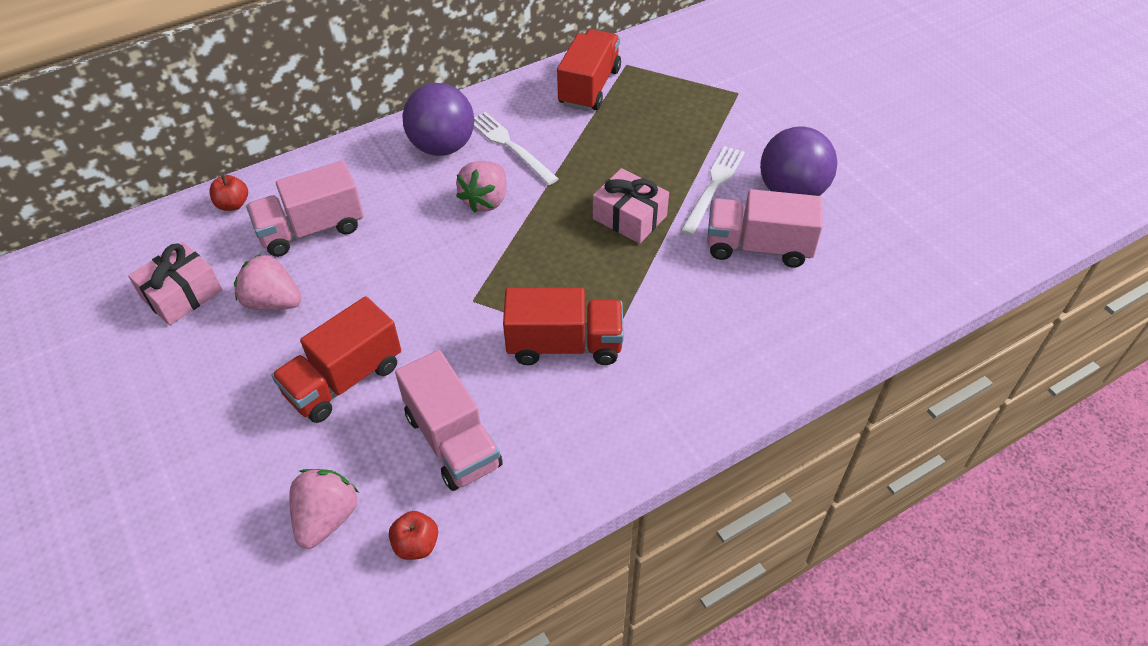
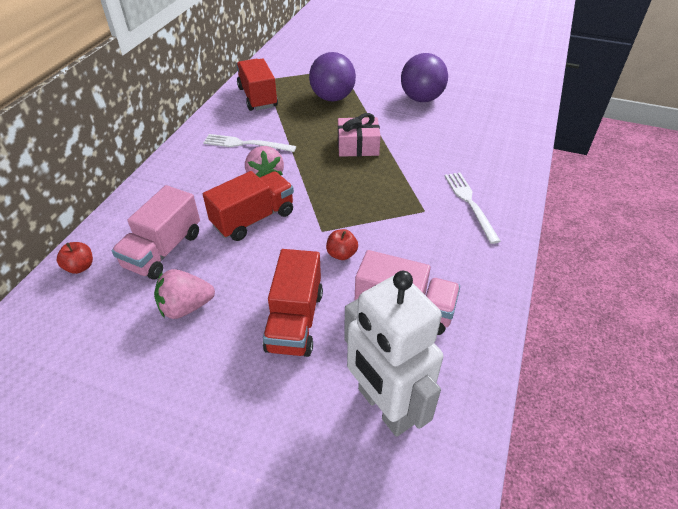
camera: 40 degrees left, 5 degrees down
pink gift [128,242,222,325] -> none
pink strawberry [289,469,359,549] -> white robot [344,271,443,437]
red apple [389,511,438,560] -> red apple moved to [326,229,358,260]
purple ball [402,83,474,156] -> purple ball moved to [309,52,356,101]
red truck [503,288,624,365] -> red truck moved to [203,171,294,241]
white fork [681,146,745,236] -> white fork moved to [445,172,501,244]
pink truck [707,189,823,268] -> none

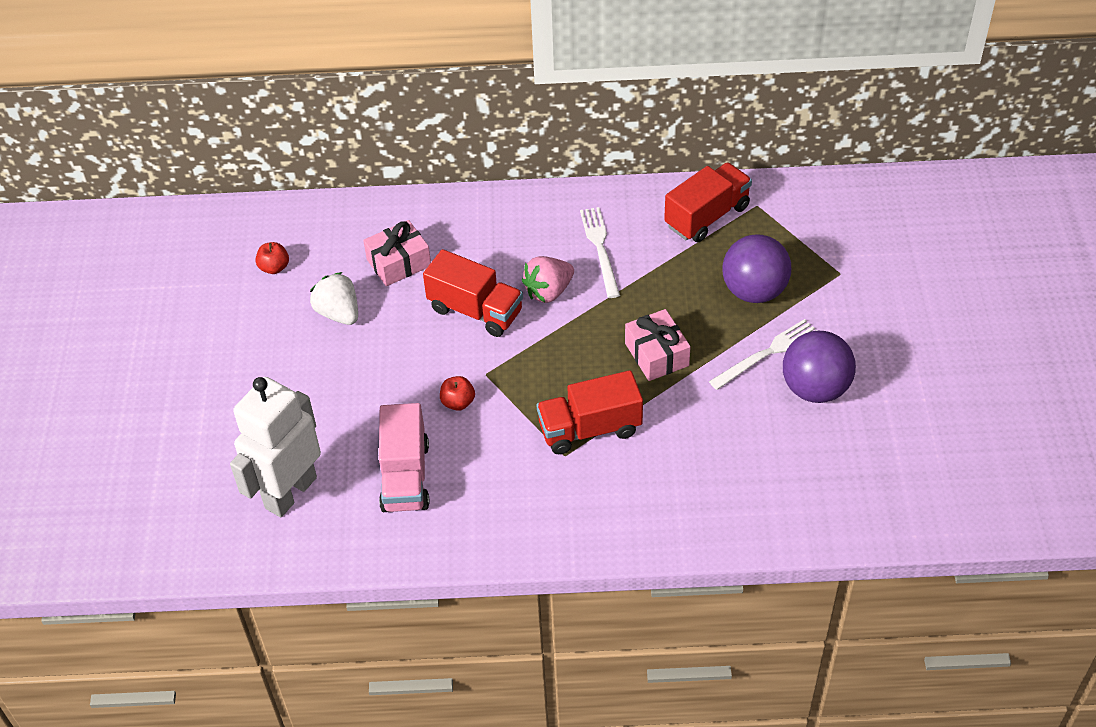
camera: 70 degrees right, 5 degrees up
red apple [57,242,93,274] -> red apple moved to [256,242,289,274]
pink truck [112,185,200,280] -> pink gift [363,220,431,286]
pink strawberry [154,269,215,319] -> white strawberry [310,272,358,325]
red truck [263,249,323,357] -> red truck moved to [536,370,643,454]
white fork [445,172,501,244] -> white fork moved to [709,319,817,390]

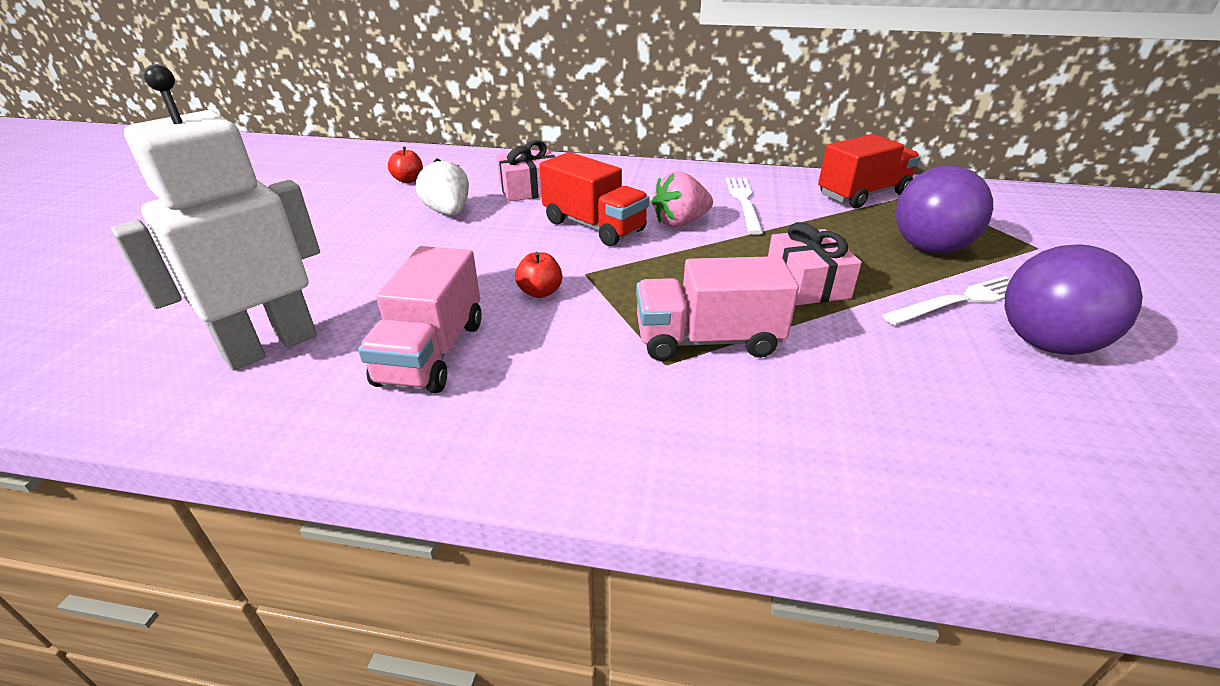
camera: 10 degrees right, 15 degrees down
red truck [536,370,643,454] -> pink truck [636,256,799,361]

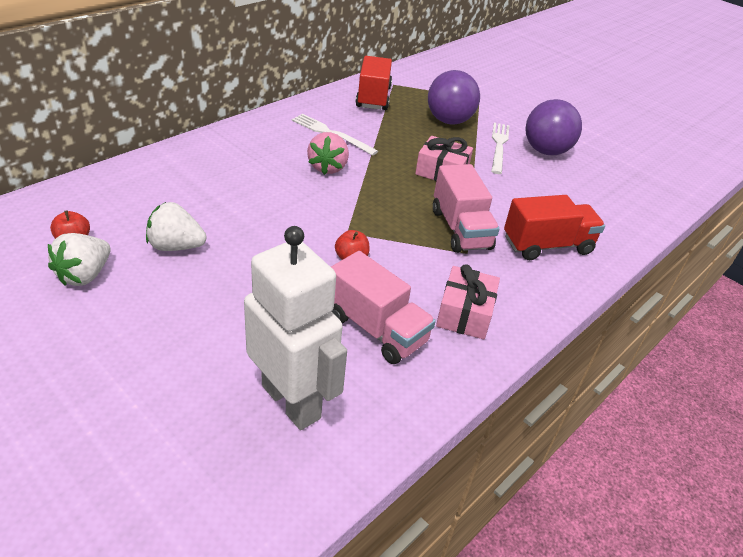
camera: 60 degrees left, 5 degrees up
white robot [111,64,320,370] -> white robot turned 150 degrees clockwise [244,226,347,430]
pink gift [496,140,555,202] -> pink gift moved to [436,264,500,339]
red truck [540,152,649,246] -> red truck moved to [504,195,605,260]
pink truck [636,256,799,361] -> pink truck turned 45 degrees counterclockwise [433,164,500,253]
none -> white strawberry [48,233,111,286]

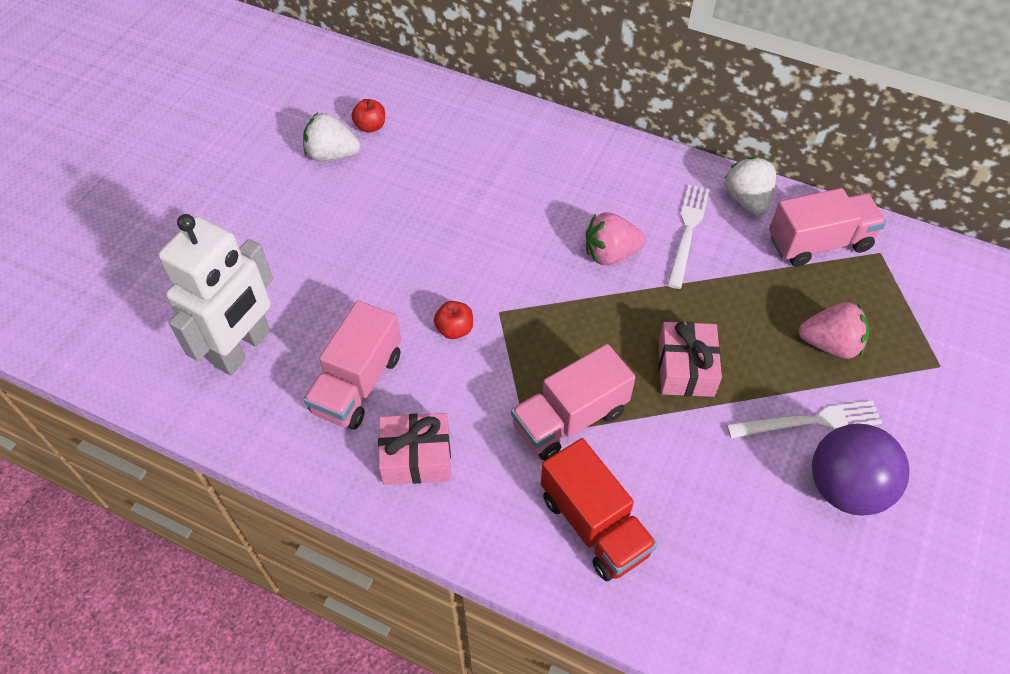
camera: 75 degrees right, 15 degrees up
white strawberry [146,202,207,251] -> white strawberry moved to [725,157,776,216]
red truck [355,56,392,110] -> pink truck [769,188,886,267]
purple ball [428,70,480,125] -> pink strawberry [798,302,870,359]

